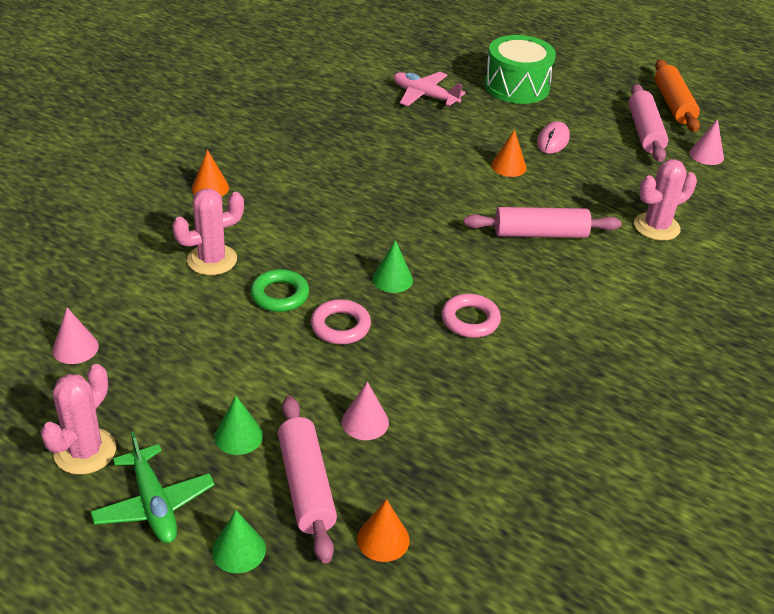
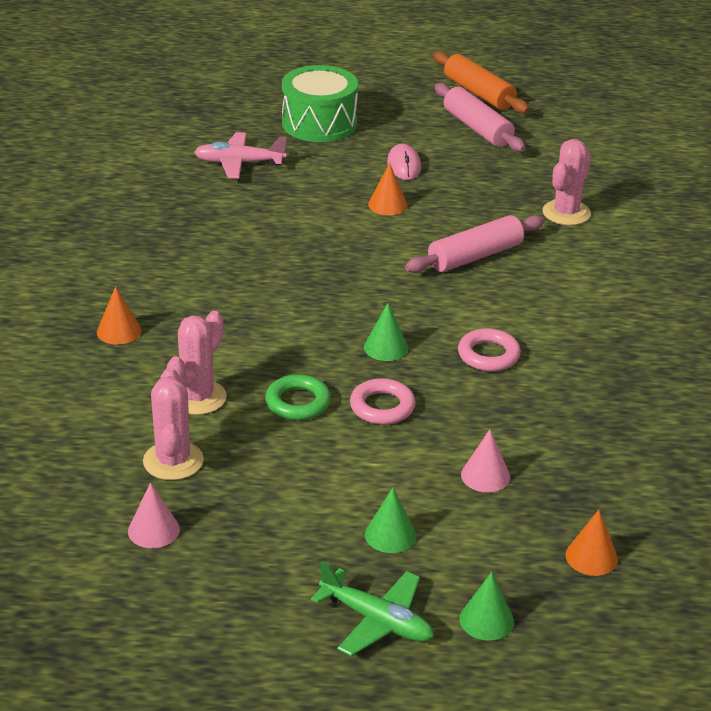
camera: 30 degrees left, 5 degrees down
pink cactus [41,364,116,475] -> pink cactus moved to [143,367,204,480]
pink rolling pin [278,396,337,563] -> none
pink cone [689,119,724,165] -> none

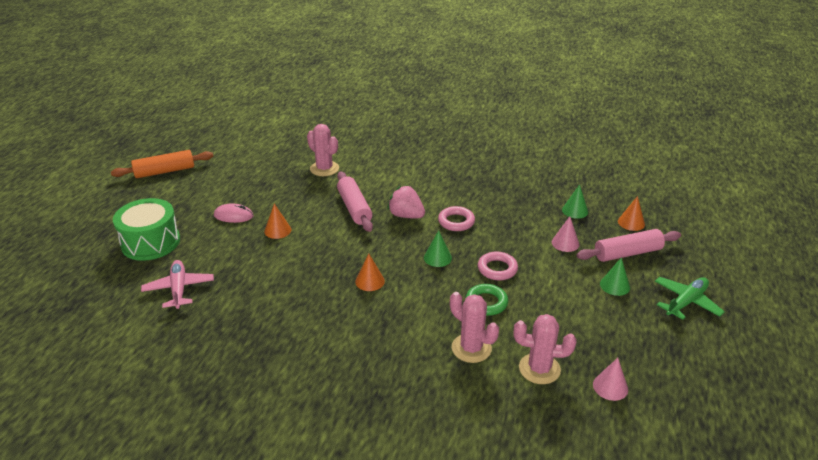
camera: 75 degrees left, 0 degrees up
orange cone [97,286,141,345] -> orange cone moved to [355,254,385,291]
pink plane [194,132,286,178] -> pink plane turned 150 degrees clockwise [141,260,214,309]
pink rolling pin [435,83,526,152] -> pink rolling pin moved to [577,229,681,262]
green cone [459,572,514,641] -> green cone moved to [562,184,588,219]
none -> pink strawberry [387,185,425,218]

